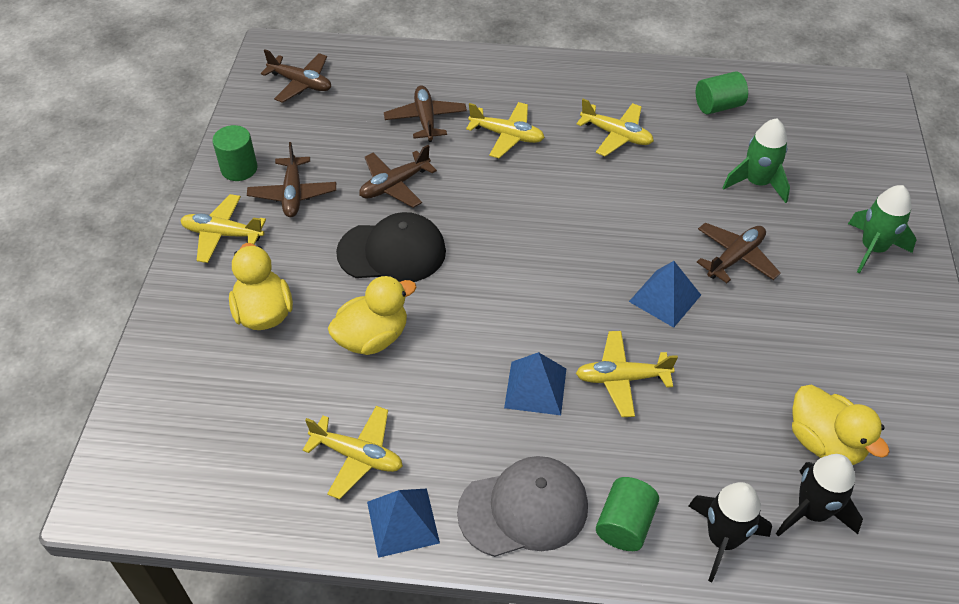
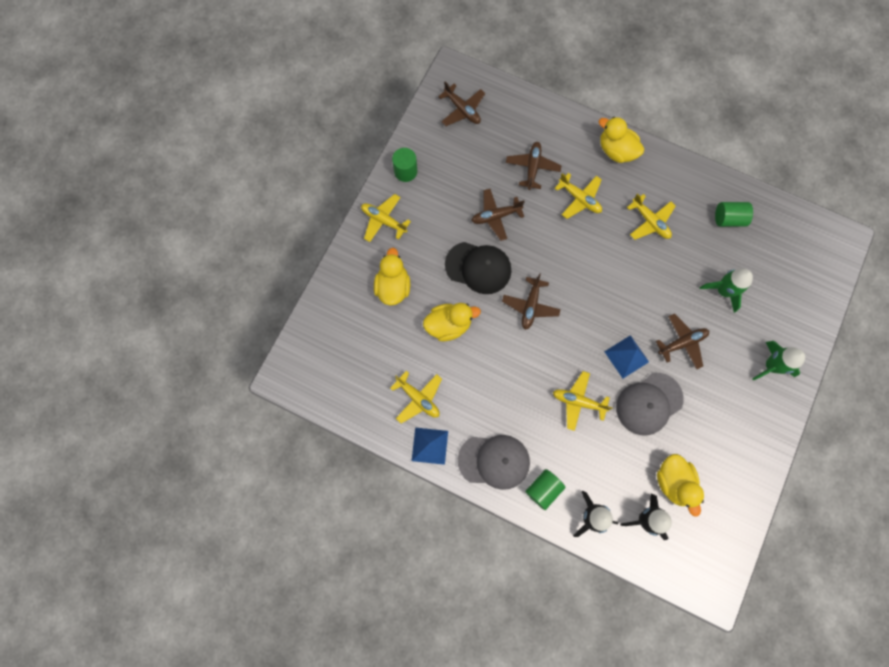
camera: 20 degrees right, 25 degrees up
brown plane [247,142,336,217] -> brown plane moved to [502,273,561,330]
blue pyramid [504,352,566,415] -> none
none -> yellow duck [599,117,644,163]
none -> grey cap [616,373,684,436]

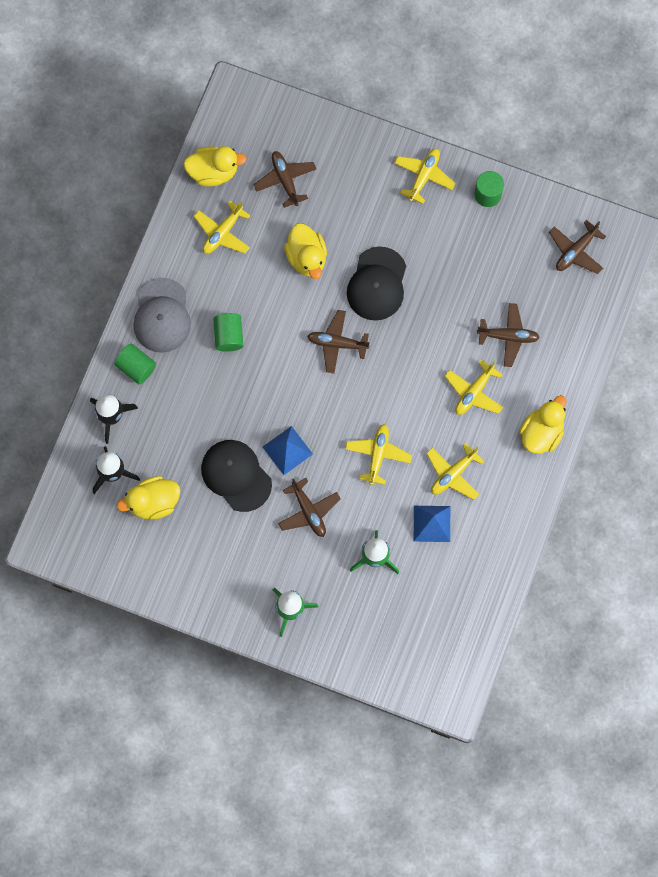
camera: 85 degrees right, 0 degrees up
yellow duck [374,248,410,306] -> yellow duck moved to [183,146,247,187]
blue pyramid [412,428,448,465] -> blue pyramid moved to [414,506,450,542]
brown plane [471,189,525,241] -> brown plane moved to [253,151,316,208]
yellow plane [553,371,613,431] -> yellow plane moved to [345,424,412,485]
grey cap [616,373,684,436] -> black cap [201,440,272,512]
green cylinder [715,202,753,227] -> green cylinder moved to [213,313,243,352]

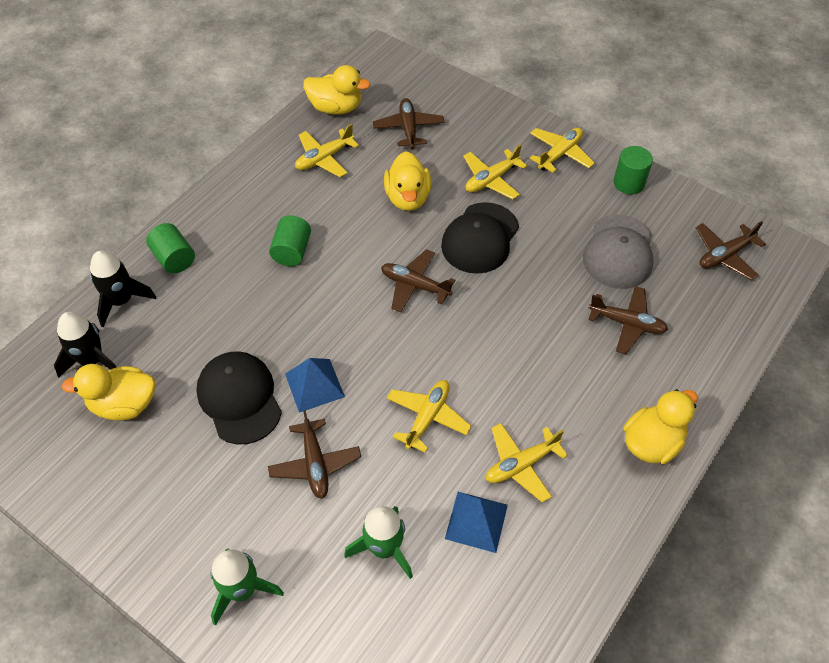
camera: 15 degrees right, 20 degrees down
grey cap [133,278,191,353] -> grey cap moved to [583,214,653,289]
yellow plane [445,360,503,415] -> yellow plane moved to [463,144,527,199]

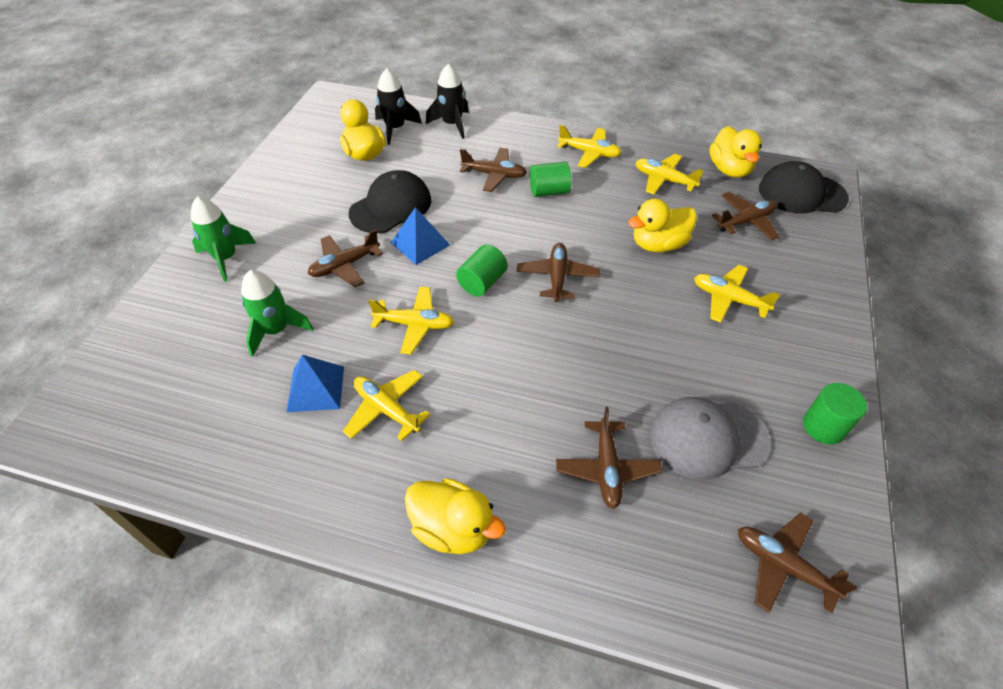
camera: 70 degrees right, 5 degrees down
green cylinder [146,223,195,273] -> green cylinder moved to [456,244,508,297]
black cap [441,202,519,274] -> black cap moved to [759,161,849,214]
yellow plane [530,128,595,173] -> yellow plane moved to [557,125,622,168]
none -> brown plane [460,148,527,192]

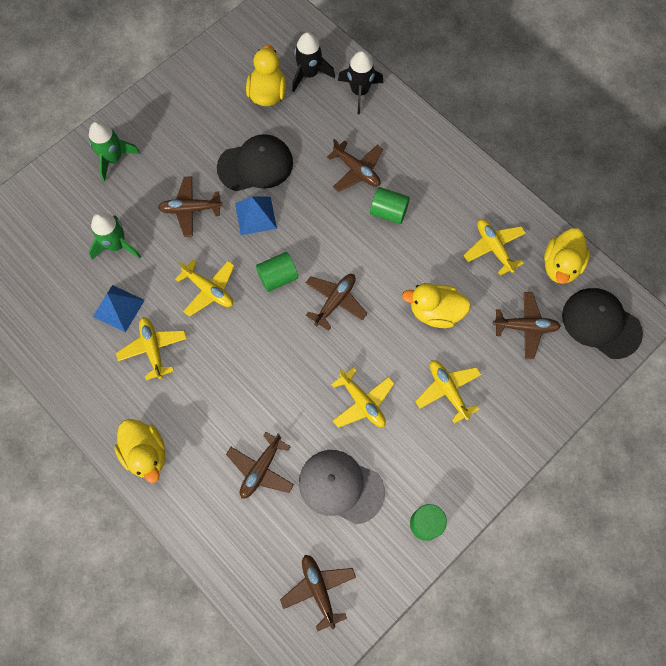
camera: 30 degrees right, 20 degrees up
yellow plane [557,125,622,168] -> yellow plane moved to [331,367,395,428]

